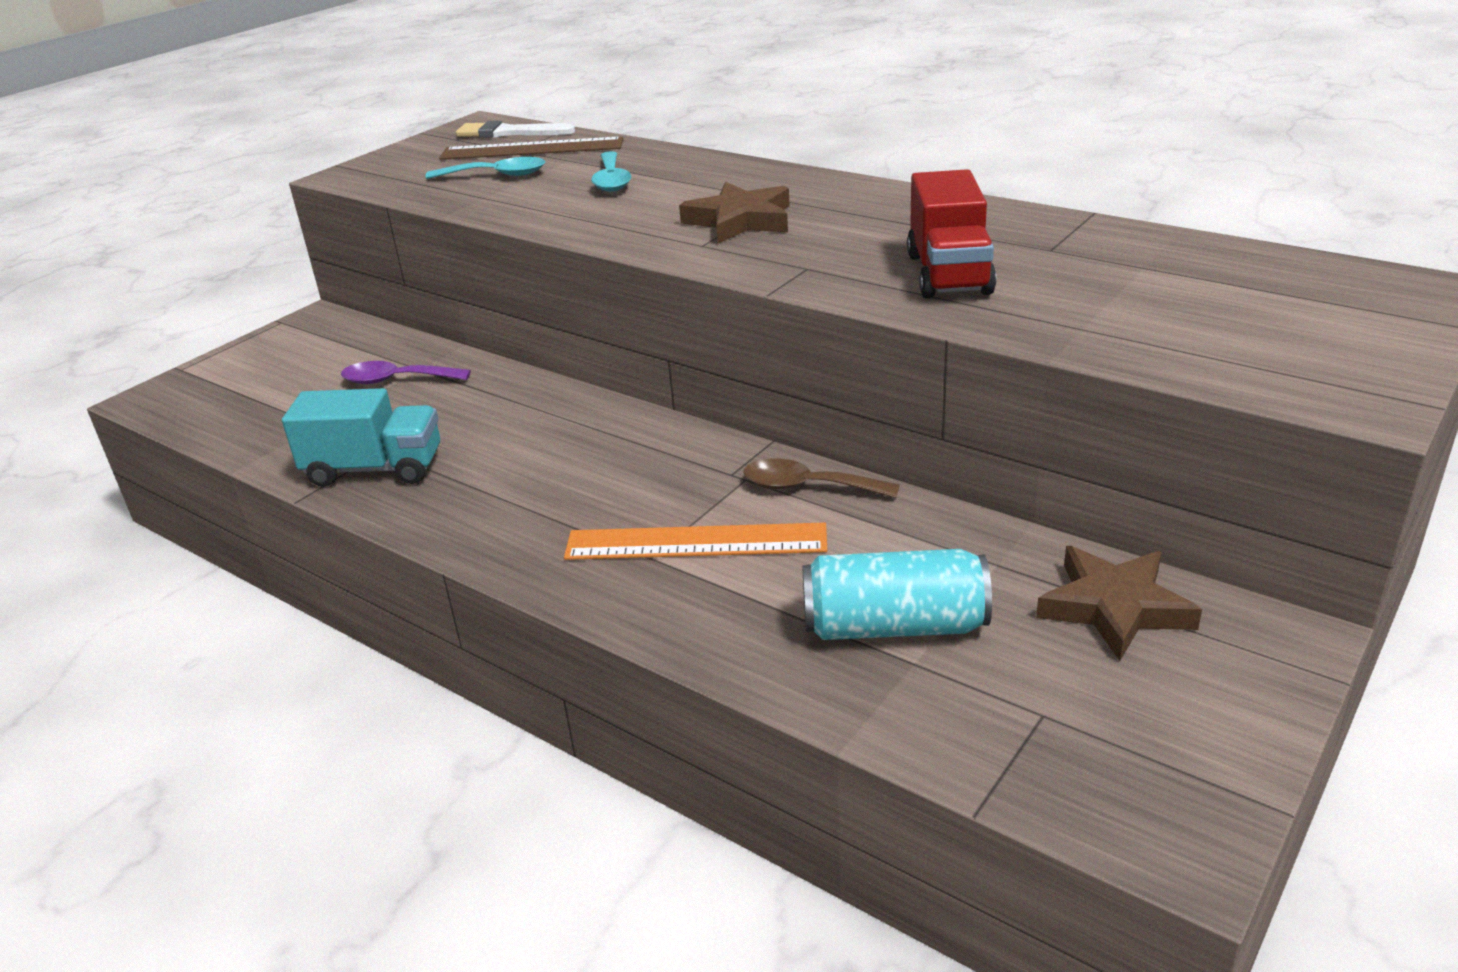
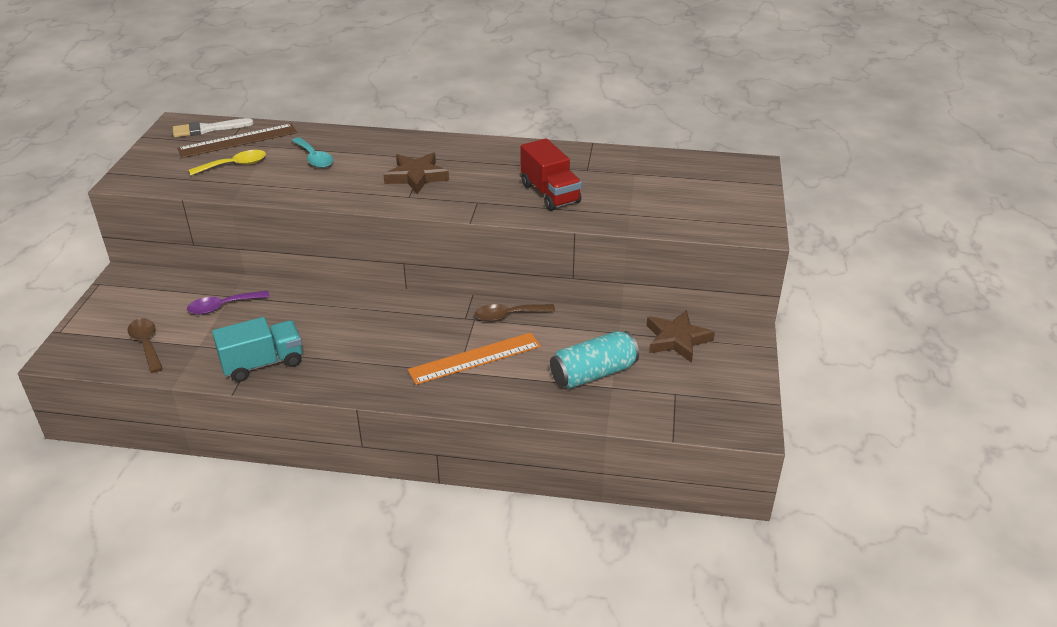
camera: 30 degrees left, 5 degrees up
turquoise spoon [425,157,545,179] -> yellow spoon [189,150,266,175]
none -> brown spoon [128,318,163,373]

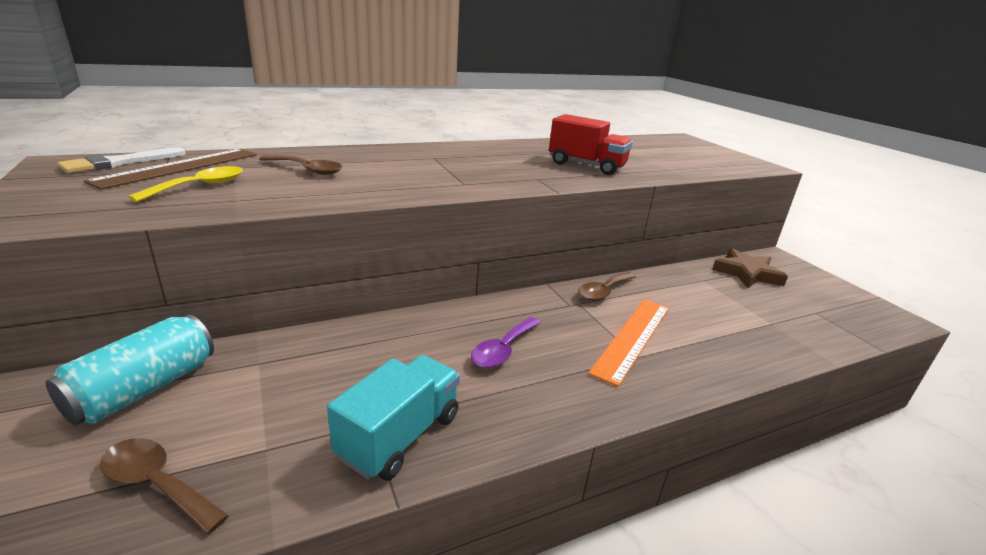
camera: 35 degrees left, 10 degrees down
purple spoon [187,290,270,315] -> purple spoon moved to [471,317,541,368]
turquoise spoon [292,137,333,168] -> brown spoon [259,155,343,175]
brown star [383,153,449,194] -> none
turquoise can [550,331,639,389] -> turquoise can moved to [45,314,214,425]

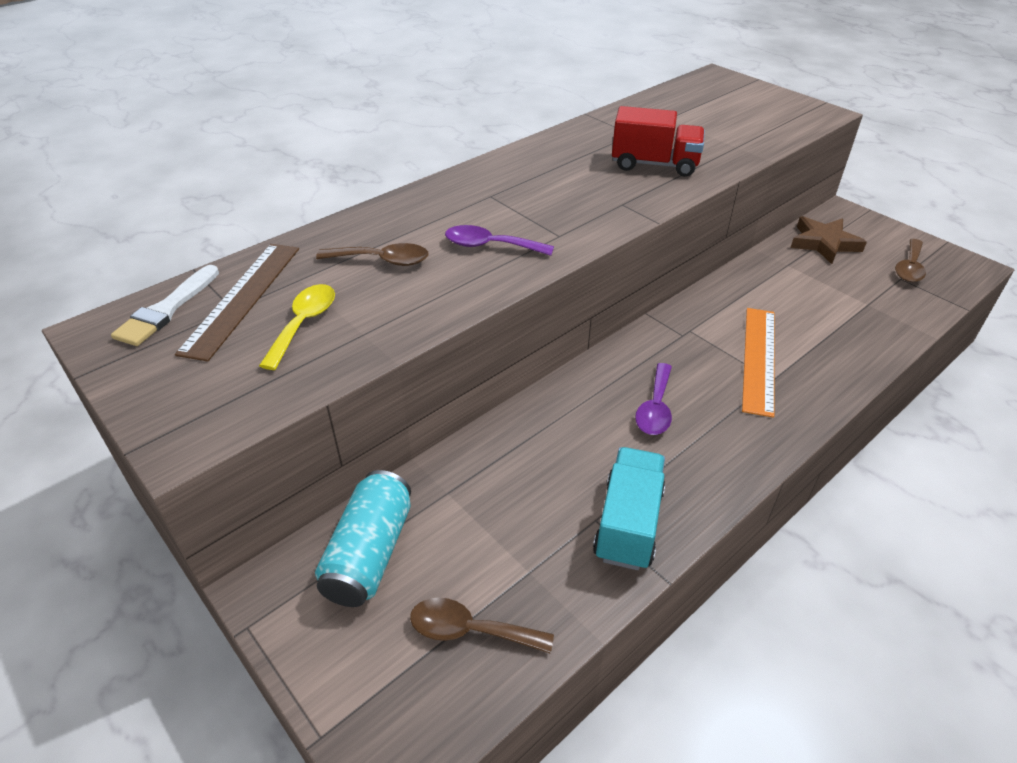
camera: 15 degrees left, 15 degrees up
brown spoon [578,272,637,301] -> brown spoon moved to [895,239,926,282]
none -> purple spoon [445,225,554,256]

